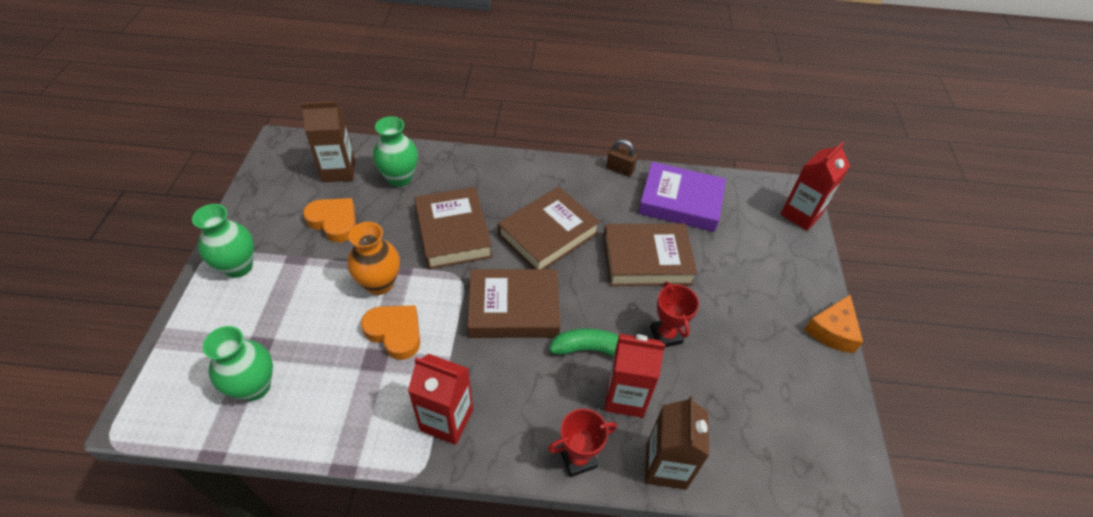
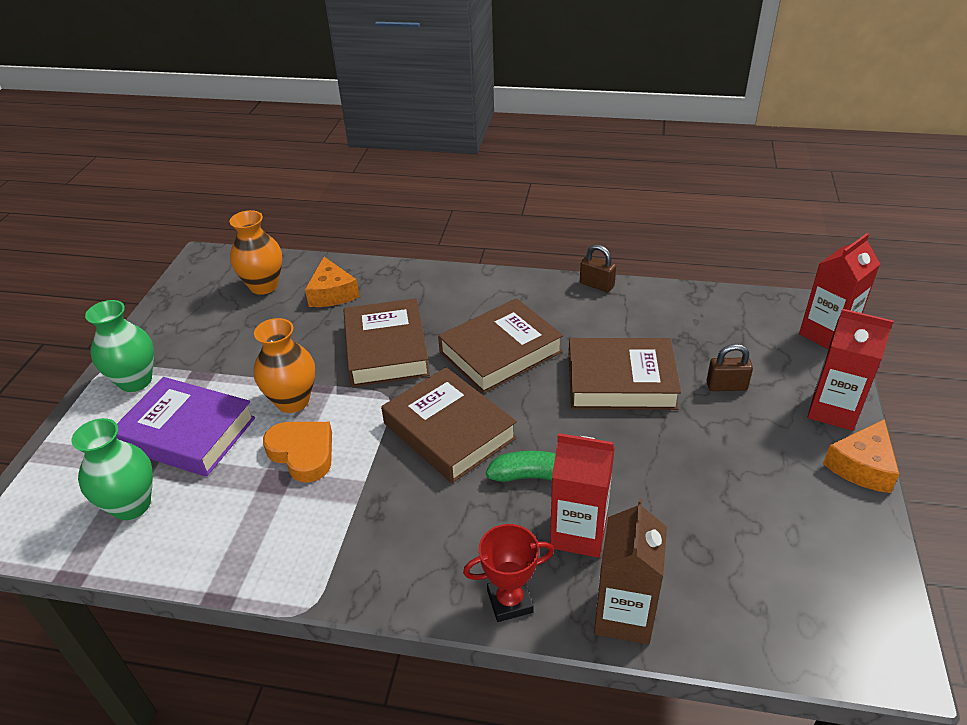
camera: 10 degrees right, 10 degrees down
brown carton [301,101,355,182] -> orange vase [229,210,282,295]
orange heart [303,198,356,242] -> none
green vase [373,116,418,187] -> orange cheese [305,257,360,307]
red carton [408,354,473,445] -> red carton moved to [808,309,893,431]
brown book [467,269,560,338] -> brown book turned 45 degrees clockwise [381,367,517,483]
purple book [638,162,726,232] -> purple book moved to [117,377,255,477]
red trophy [650,282,699,347] -> none
none -> brown padlock [706,344,753,391]

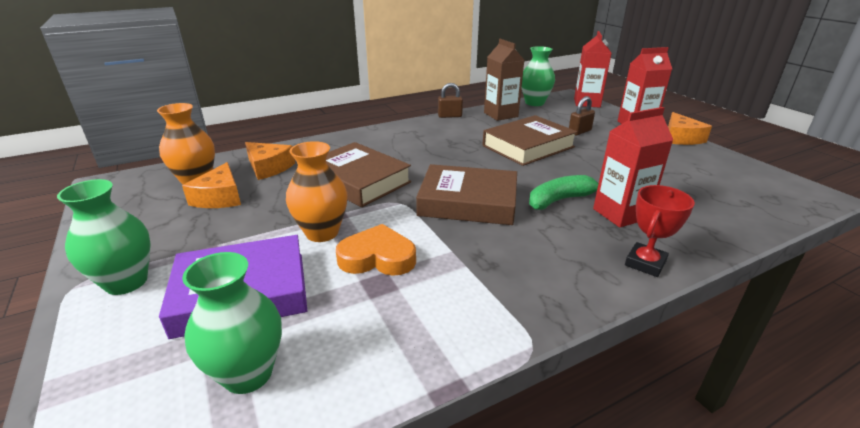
camera: 40 degrees left, 10 degrees down
brown book [438,298,563,394] -> none
brown carton [594,499,667,645] -> brown carton moved to [484,39,524,121]
none -> orange cheese [182,162,241,208]
none -> green vase [522,46,555,106]

